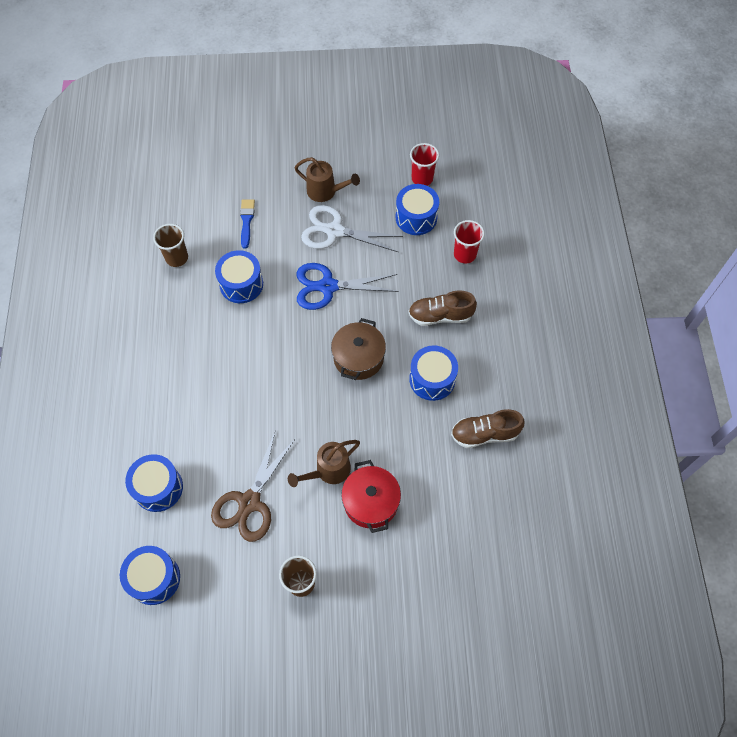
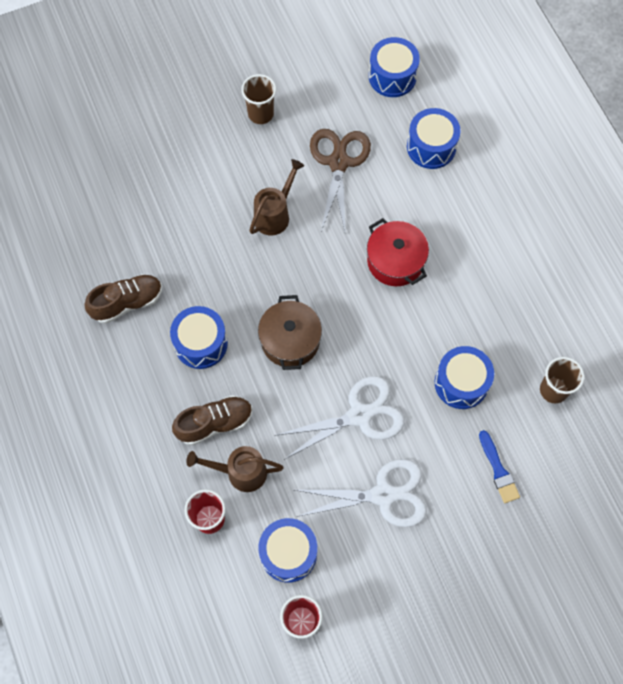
camera: 160 degrees right, 5 degrees up
brown watering can [294,157,360,202] -> brown watering can moved to [186,446,284,492]
blue scissors [297,263,399,310] -> white scissors [274,376,405,459]
red pot [341,460,401,533] -> red pot moved to [367,218,429,286]

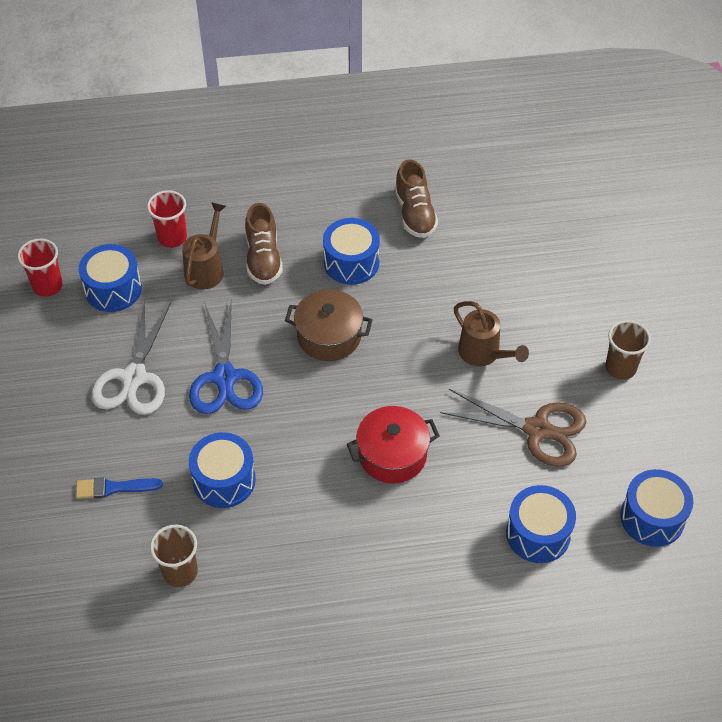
camera: 105 degrees right, 15 degrees down
white scissors [274,376,405,459] -> blue scissors [189,299,263,414]

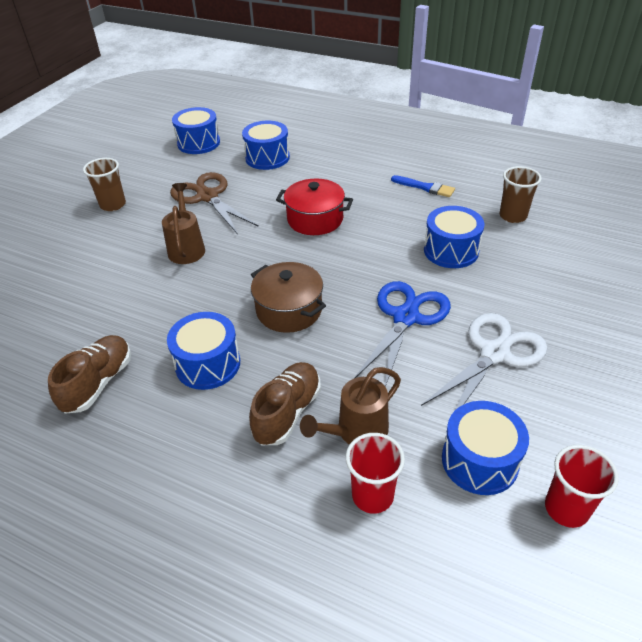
camera: 145 degrees left, 10 degrees down
blue brush [76,477,163,499] -> blue brush moved to [391,175,455,197]

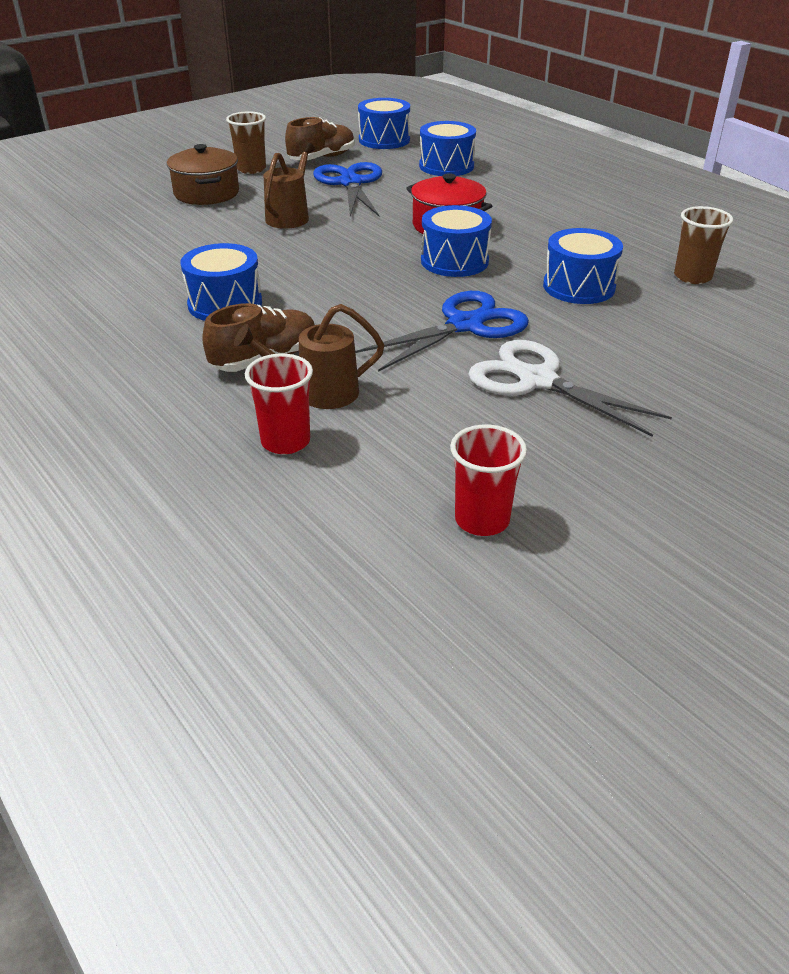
camera: 25 degrees right, 5 degrees down
brown shoe [48,335,131,414] -> brown shoe moved to [285,117,355,160]
brown scissors [170,172,259,234] -> blue scissors [313,162,382,216]
brown pot [251,262,326,333] -> brown pot moved to [167,144,239,205]
blue brush [391,175,455,197] -> none
white scissors [421,313,547,410] -> white scissors turned 120 degrees counterclockwise [468,340,672,437]
blue drum [442,401,529,495] -> blue drum moved to [421,205,492,277]

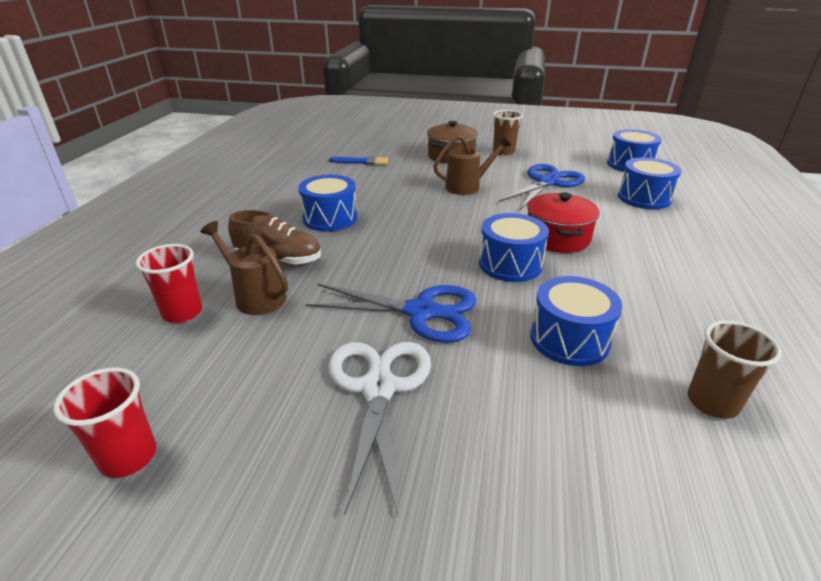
camera: 50 degrees right, 5 degrees down
brown shoe [285,117,355,160] -> none
none -> blue brush [329,156,389,165]

